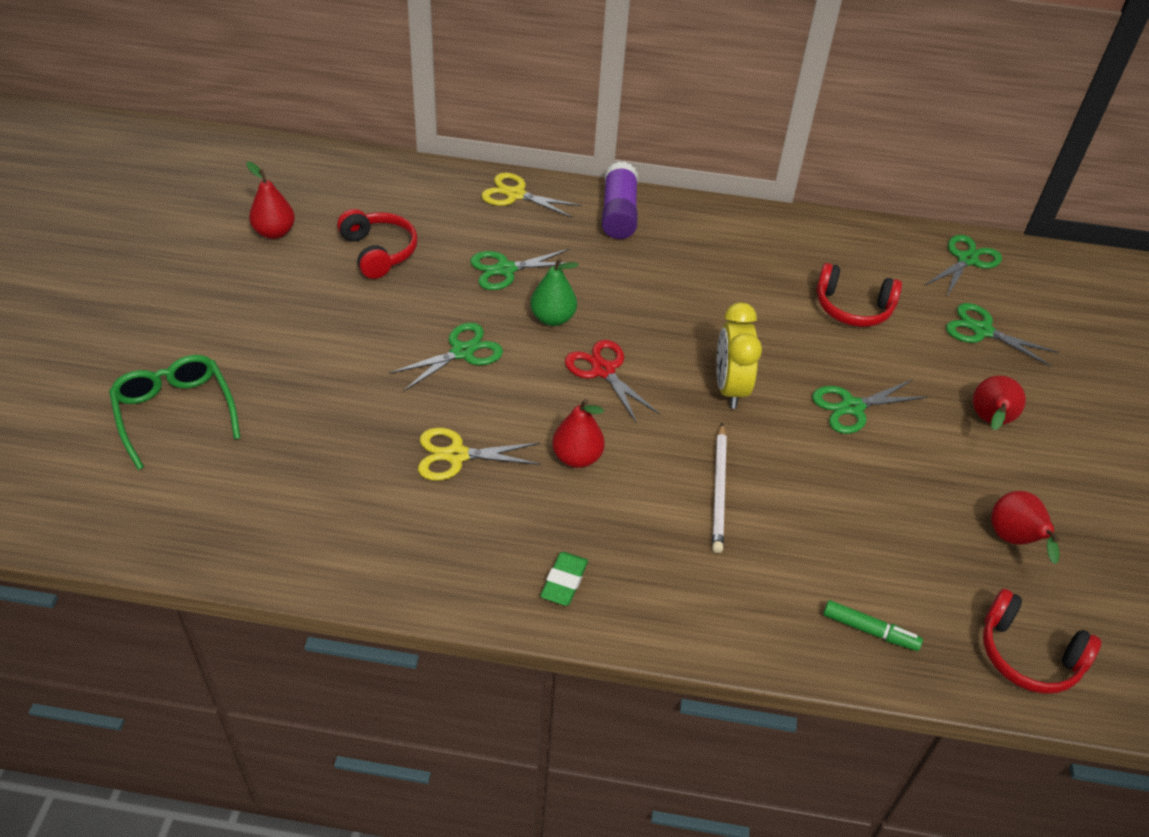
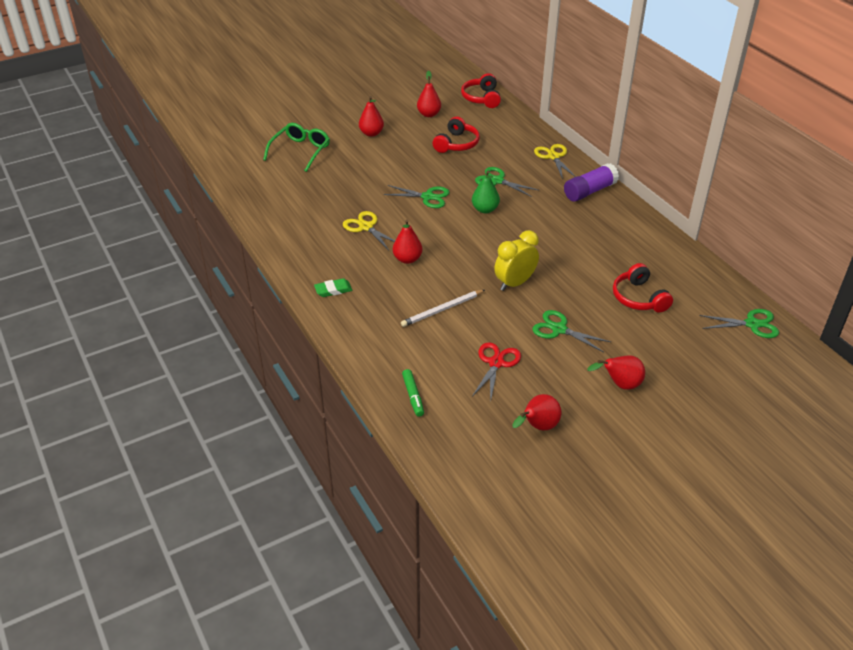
camera: 55 degrees right, 5 degrees down
red scissors [565,340,660,423] -> red scissors moved to [472,342,521,402]
green scissors [946,303,1058,367] -> none
red headphones [983,589,1102,694] -> red headphones moved to [461,73,501,108]
none -> red pear [359,96,384,137]

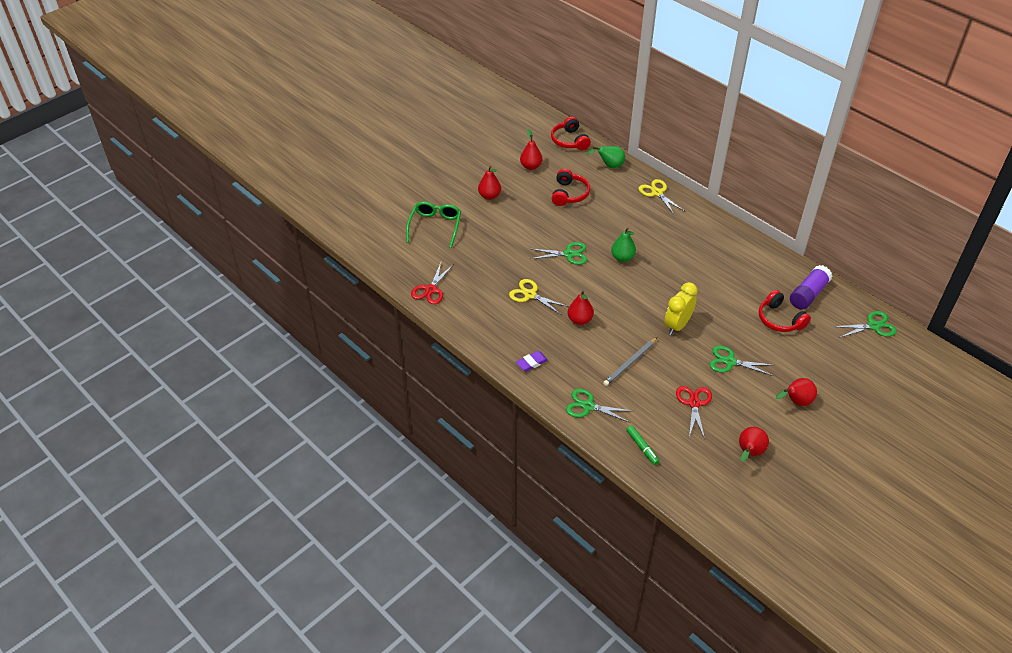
camera: 15 degrees left, 5 degrees up
green eraser [314,278,352,297] -> purple eraser [516,351,548,372]
white pencil [401,290,485,327] -> grey pencil [603,337,658,386]
green scissors [475,167,538,197] -> green scissors moved to [566,389,632,423]
purple glue stick [564,163,619,202] -> purple glue stick moved to [790,265,832,310]
none -> red scissors [411,263,454,304]
none -> green pear [586,146,625,168]

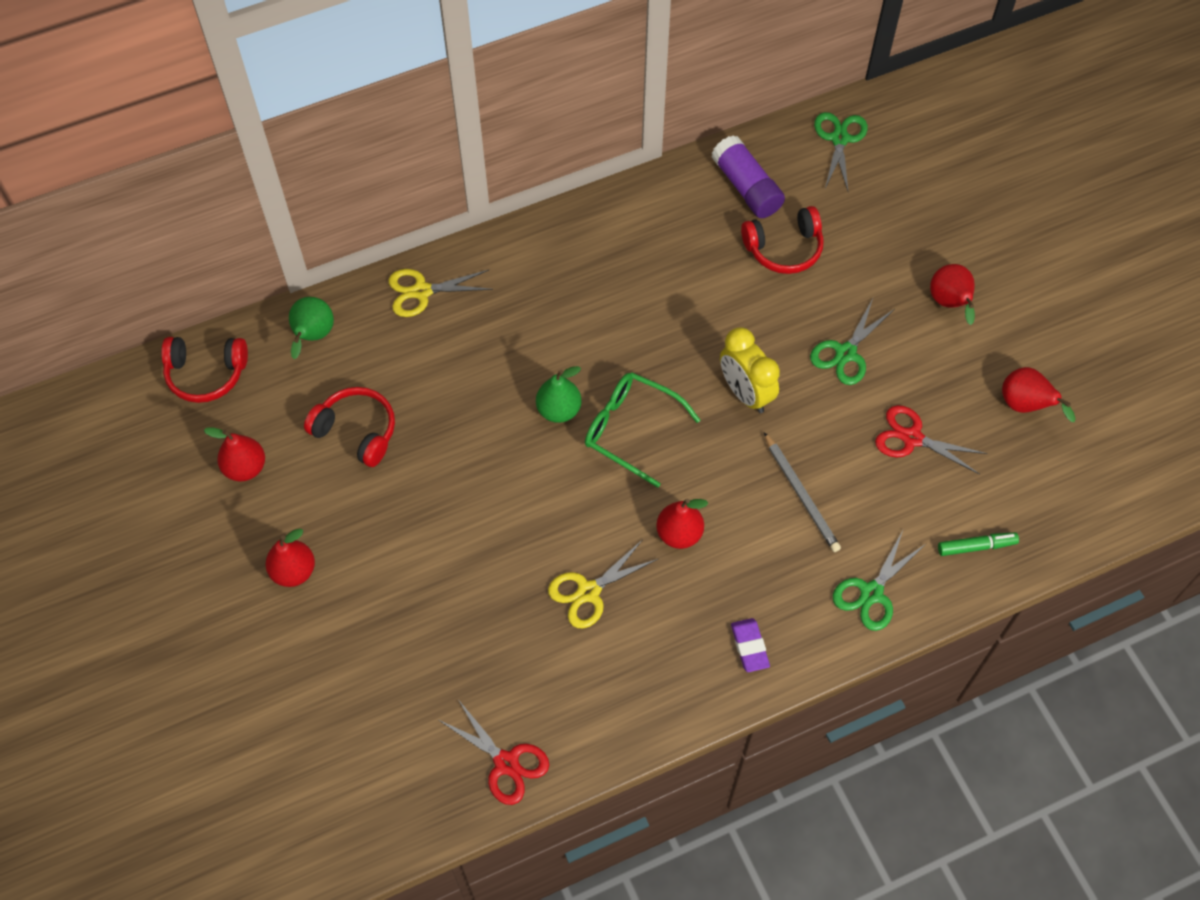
camera: 70 degrees left, 15 degrees up
green glasses [406,201,461,248] -> green glasses moved to [585,372,700,488]
green scissors [531,242,587,265] -> none

